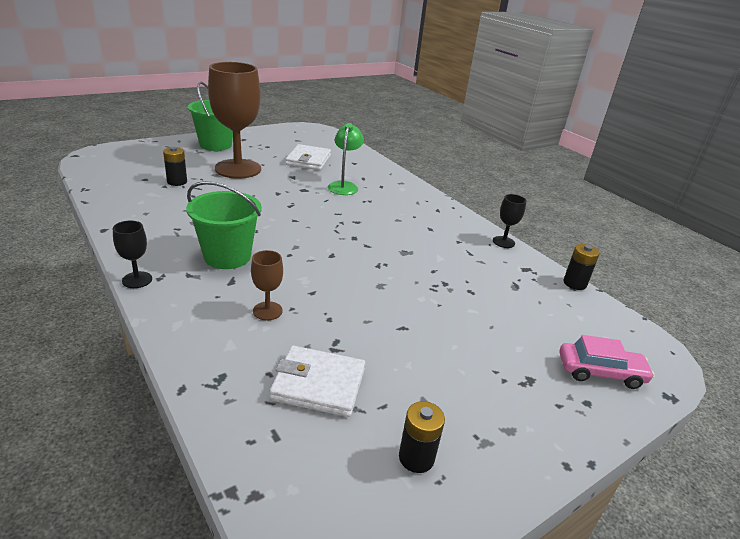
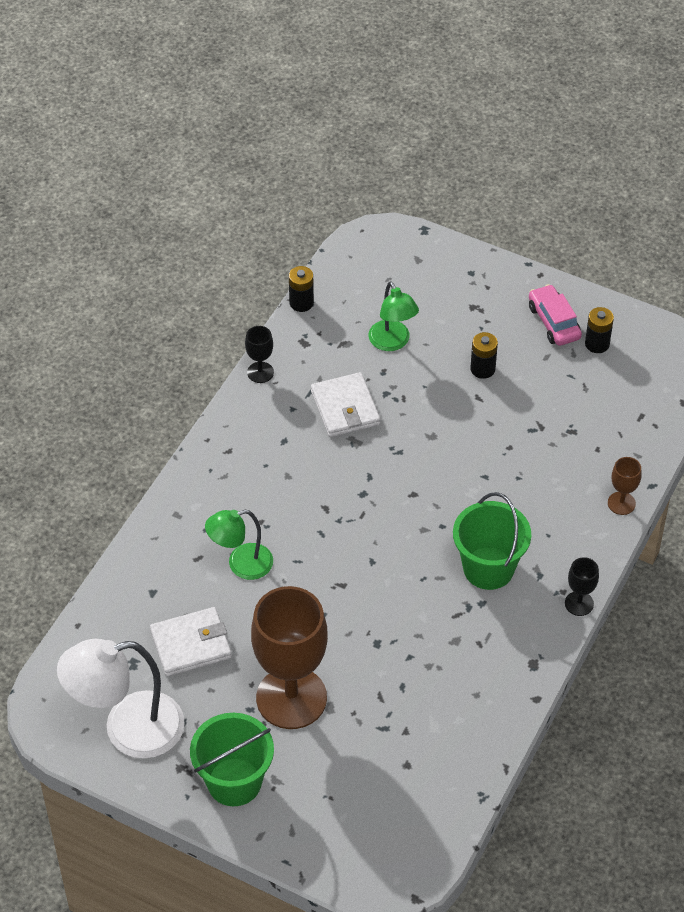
camera: 115 degrees left, 20 degrees up
black battery [163,147,187,186] -> black battery moved to [470,332,498,379]
brown goblet [251,250,283,320] -> brown goblet moved to [608,457,641,515]
white wallet [270,346,365,417] -> white wallet moved to [311,372,381,437]
pink car [560,335,655,389] -> pink car moved to [529,284,582,346]
none -> white lamp [57,639,185,759]
none -> green lamp [369,281,419,351]

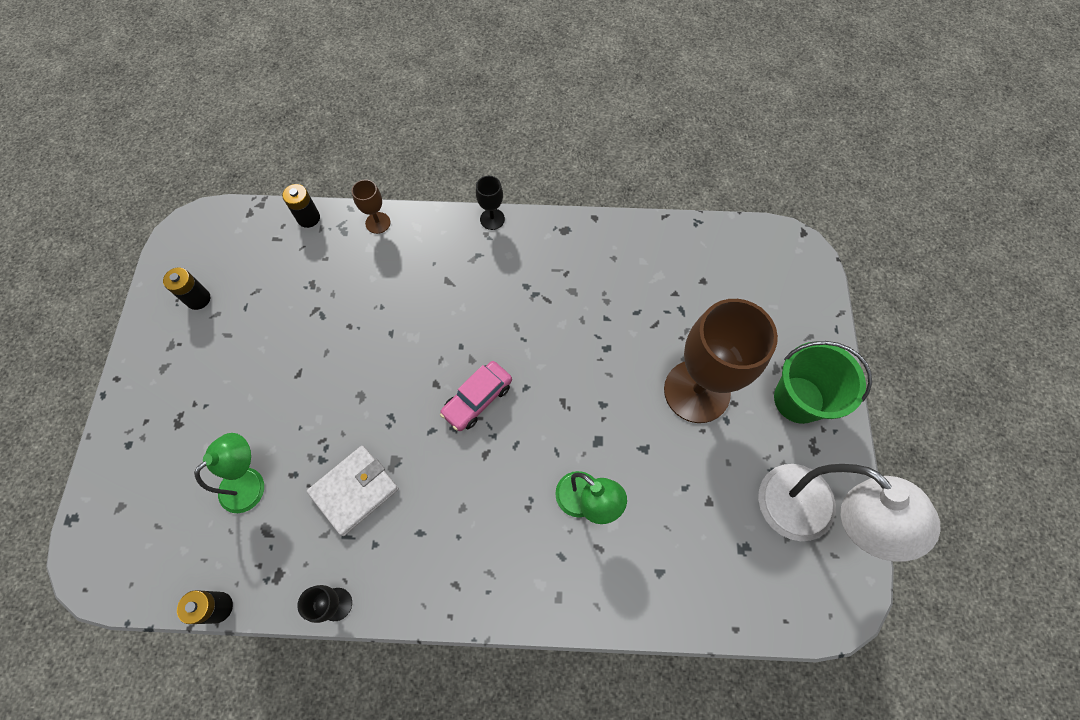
camera: 115 degrees left, 15 degrees up
white wallet [150,607,232,677] -> none
green bucket [453,492,531,590] -> none
black battery [470,332,498,379] -> black battery moved to [282,184,320,228]
pink car [529,284,582,346] -> pink car moved to [440,361,512,431]

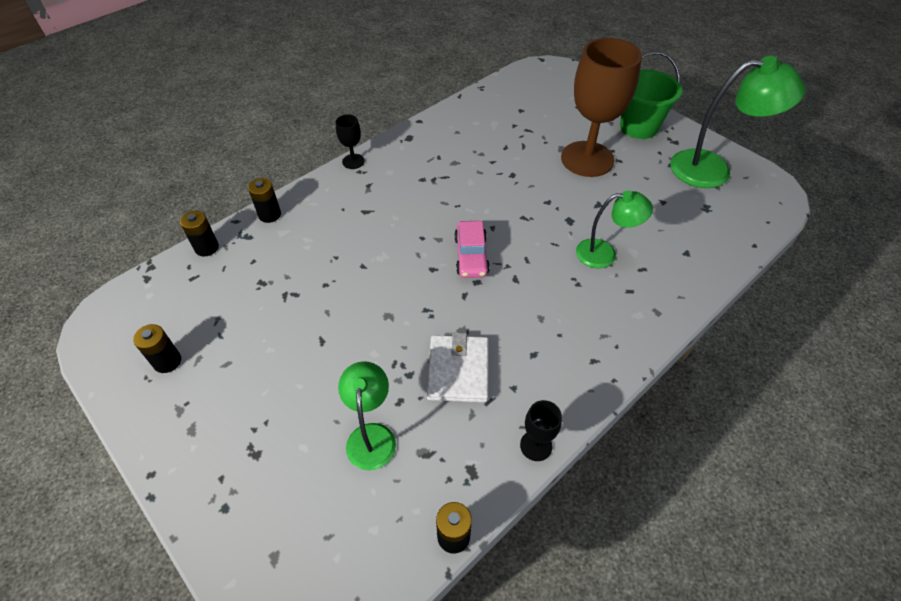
camera: 45 degrees left, 15 degrees down
brown goblet [352,179,390,234] -> black battery [248,178,281,223]
white lamp [758,464,941,562] -> green lamp [670,56,806,188]

